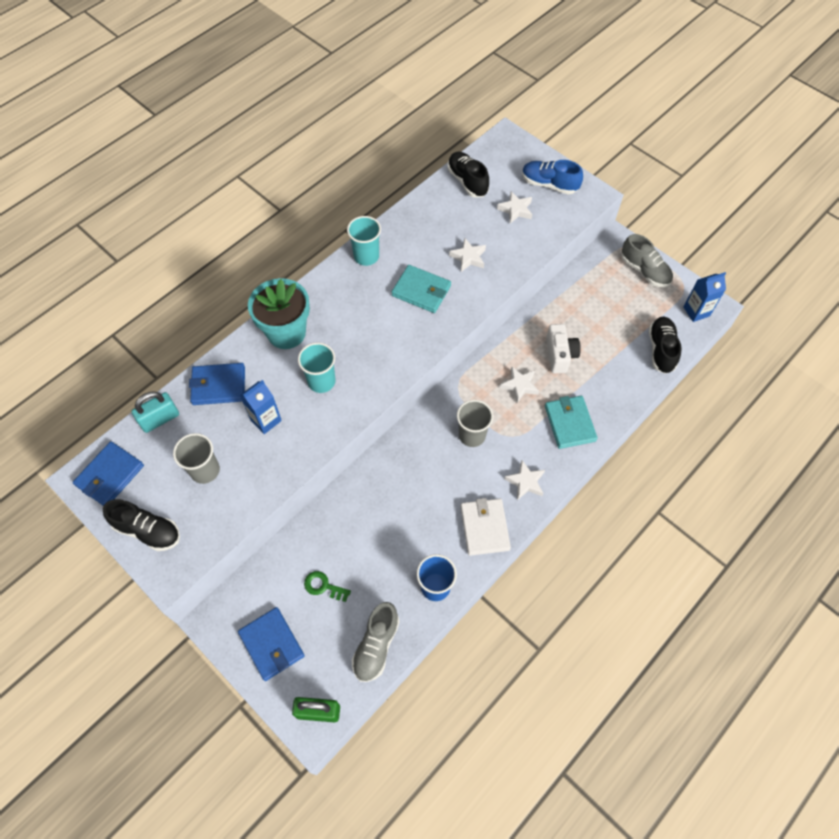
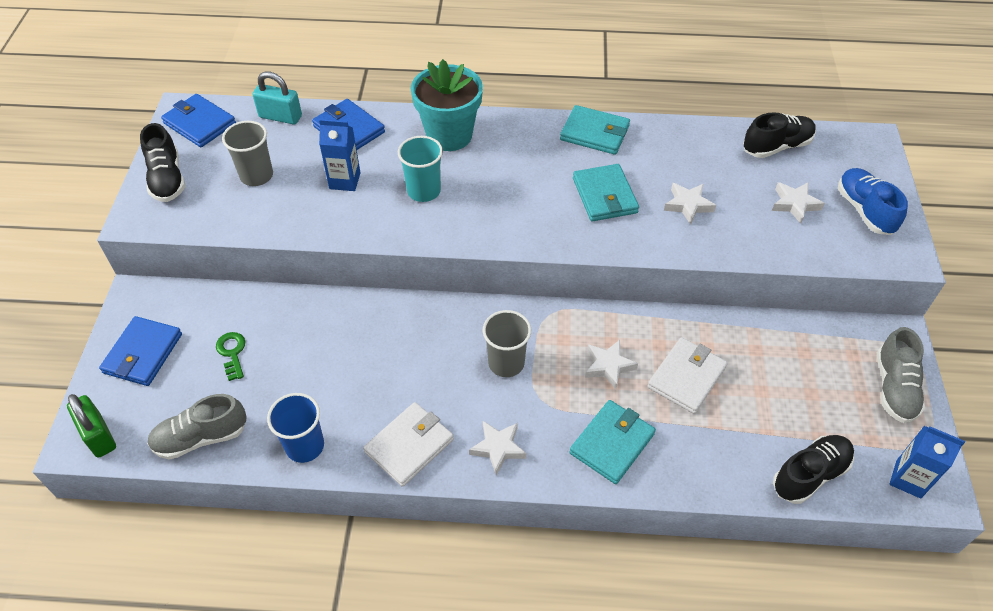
camera: 50 degrees right, 10 degrees down
blue wallet [73,441,144,506] -> blue wallet turned 45 degrees clockwise [161,94,236,147]
turquoise cup [347,216,381,266] -> turquoise wallet [560,105,630,155]
black shoe [447,152,489,198] -> black shoe turned 45 degrees clockwise [743,112,816,158]
white camera [546,324,581,374] -> white wallet [647,337,727,414]

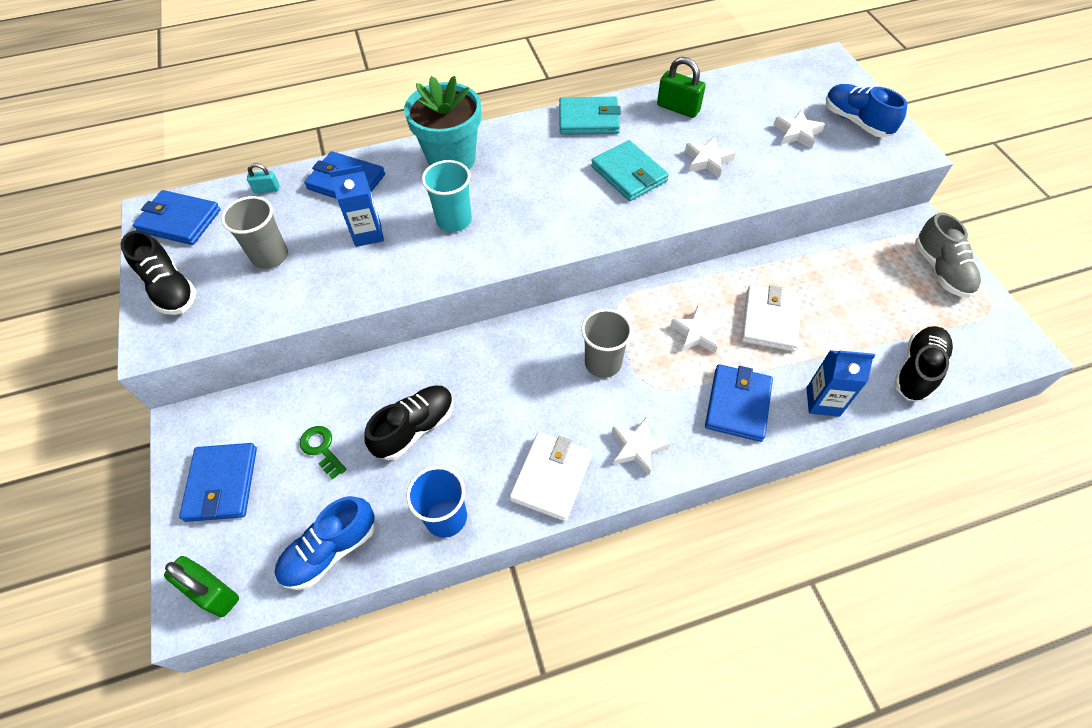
camera: 20 degrees left, 5 degrees up
grey shoe [147,394,247,460] -> blue shoe [274,496,375,590]
turquoise padlock [252,72,302,124] -> turquoise padlock [247,163,280,193], size x0.56
turquoise wallet [569,400,656,484] -> blue wallet [705,364,773,442]
black shoe [743,112,816,158] -> black shoe moved to [364,385,454,460]
blue carton [889,426,965,499] -> blue carton moved to [806,350,875,417]
none -> green padlock [657,57,706,118]

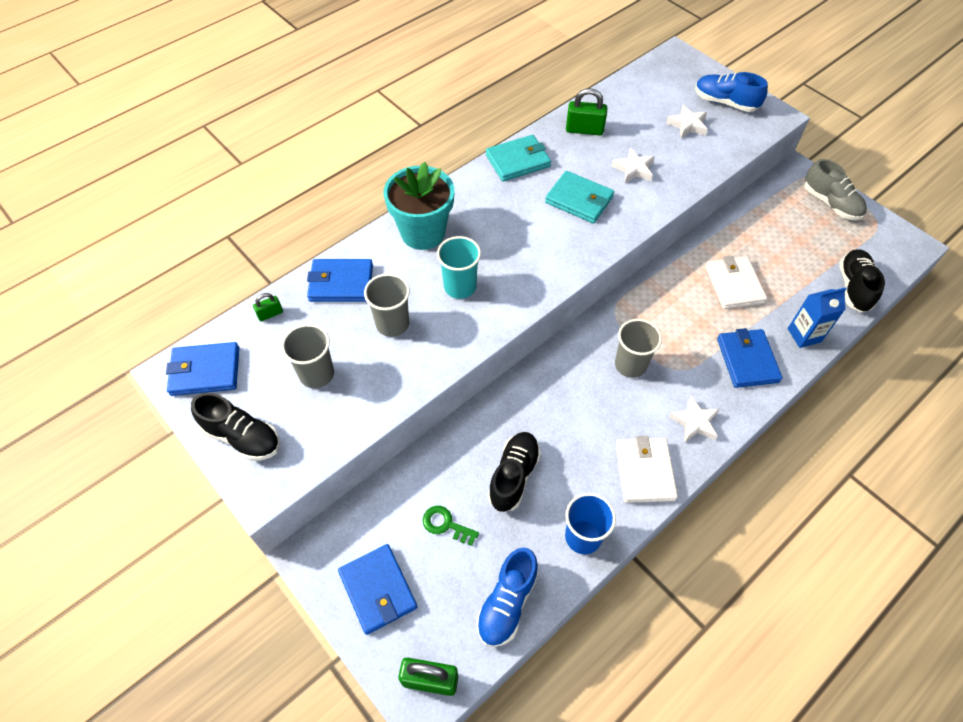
camera: 25 degrees left, 0 degrees up
turquoise padlock [247,163,280,193] -> green padlock [253,293,283,321]
blue carton [329,165,384,247] -> grey cup [364,273,410,337]
white star [671,306,725,353] -> none

